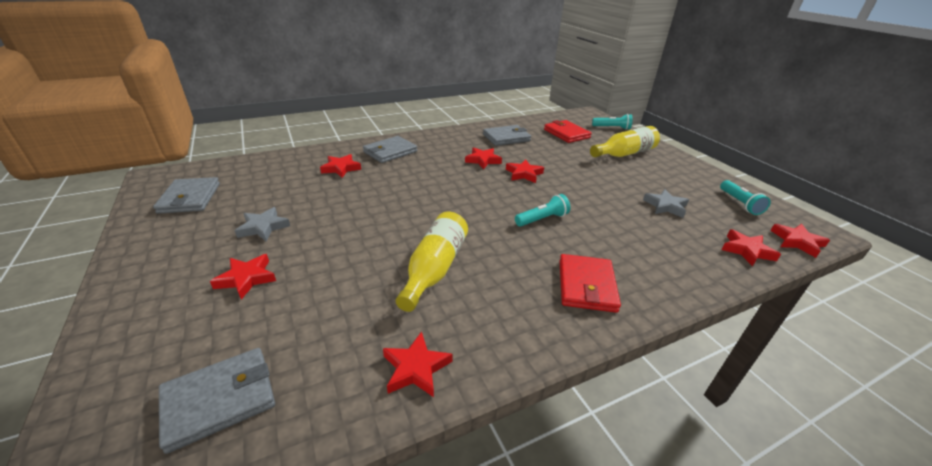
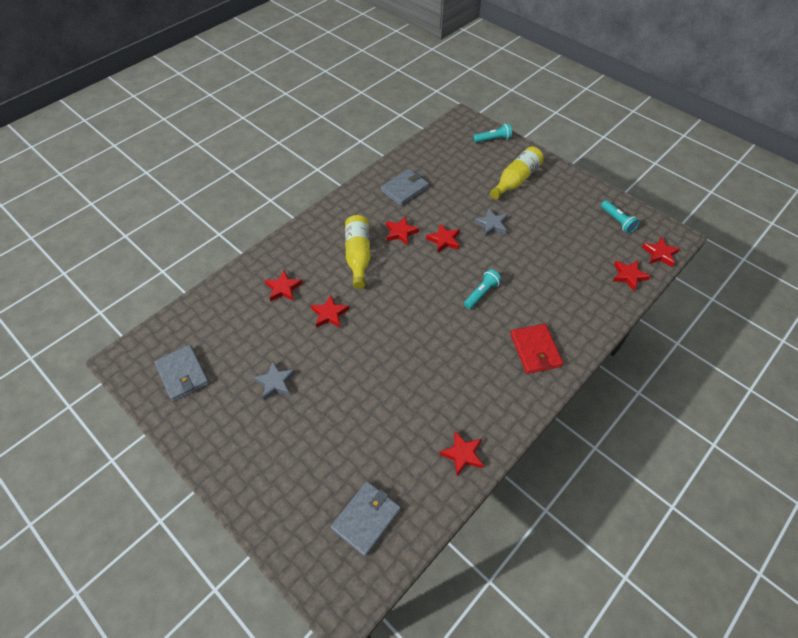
camera: 20 degrees left, 20 degrees up
red star [210,254,276,300] -> red star moved to [311,295,349,328]
grey wallet [363,136,417,163] -> none
yellow bottle [396,212,468,312] -> yellow bottle moved to [345,215,371,289]
red wallet [544,120,592,143] -> none
grey star [643,189,689,218] -> grey star moved to [474,208,508,237]

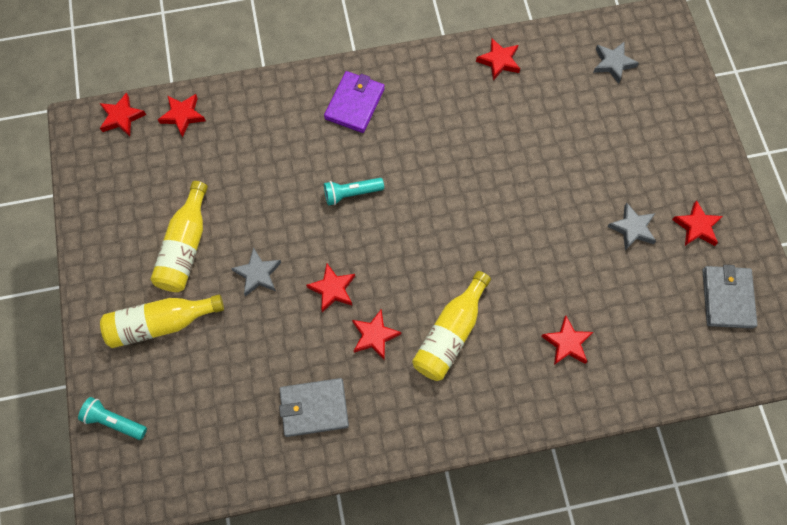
camera: 145 degrees left, 15 degrees up
red star [311,295,349,328] -> red star moved to [672,200,723,246]
grey wallet [331,481,401,557] -> grey star [593,42,639,84]
red wallet [511,324,563,374] -> purple wallet [324,71,385,133]
turquoise flashlight [601,200,640,233] -> none
none -> yellow bottle [150,181,208,292]

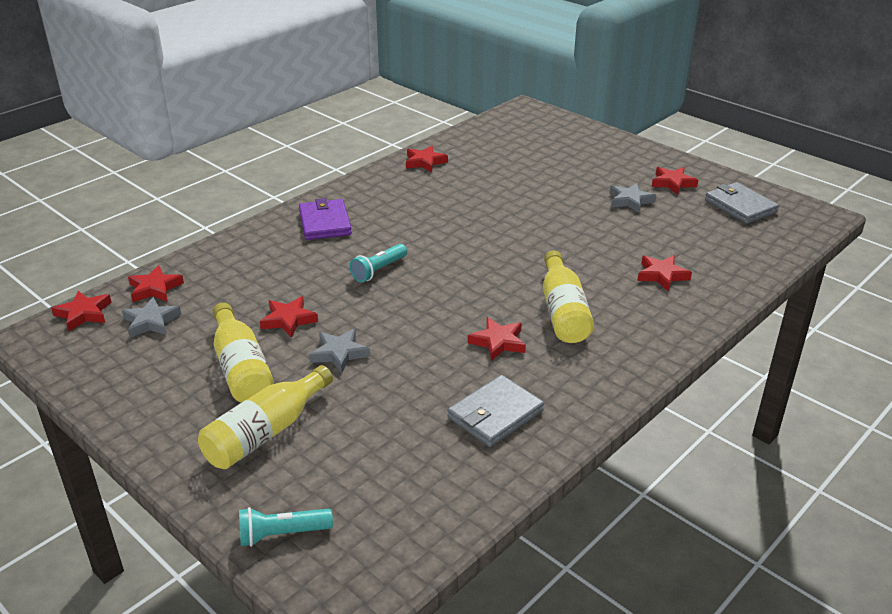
camera: 35 degrees left, 35 degrees down
red star [306,264,355,313] -> red star moved to [260,296,318,338]
grey star [593,42,639,84] -> grey star moved to [122,297,181,338]

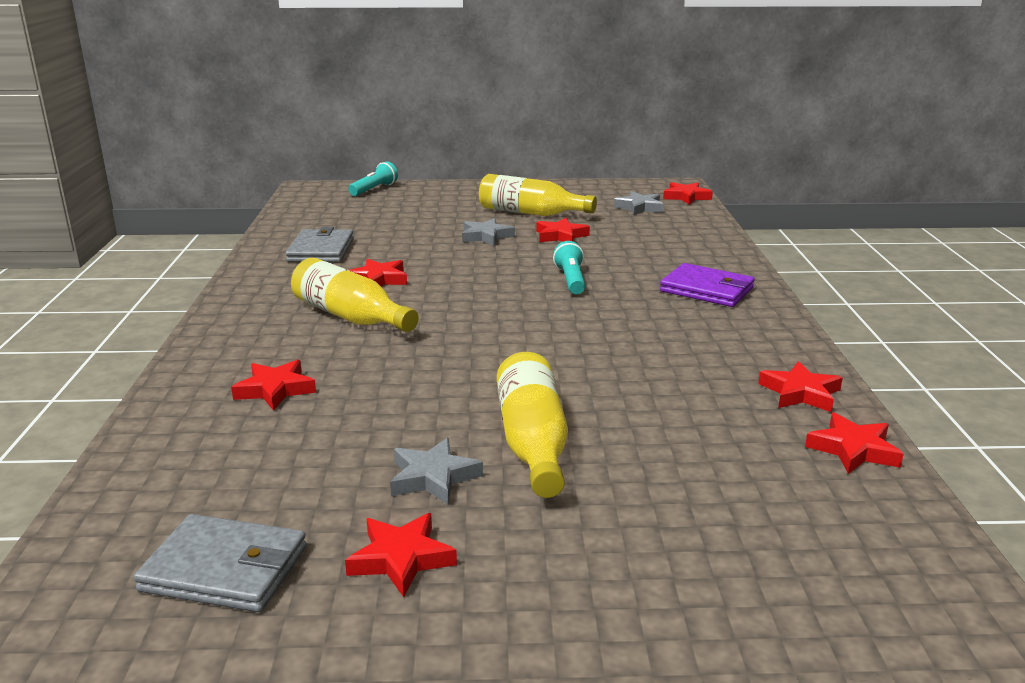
camera: 135 degrees right, 10 degrees down
red star [128,265,184,302] -> red star moved to [805,412,904,474]
yellow bottle [198,365,333,469] -> yellow bottle moved to [497,352,568,498]

